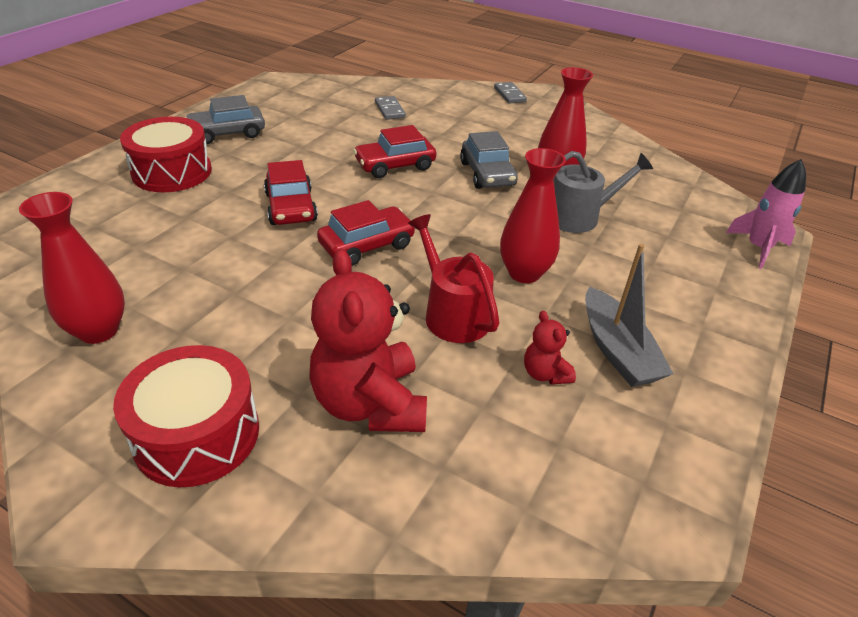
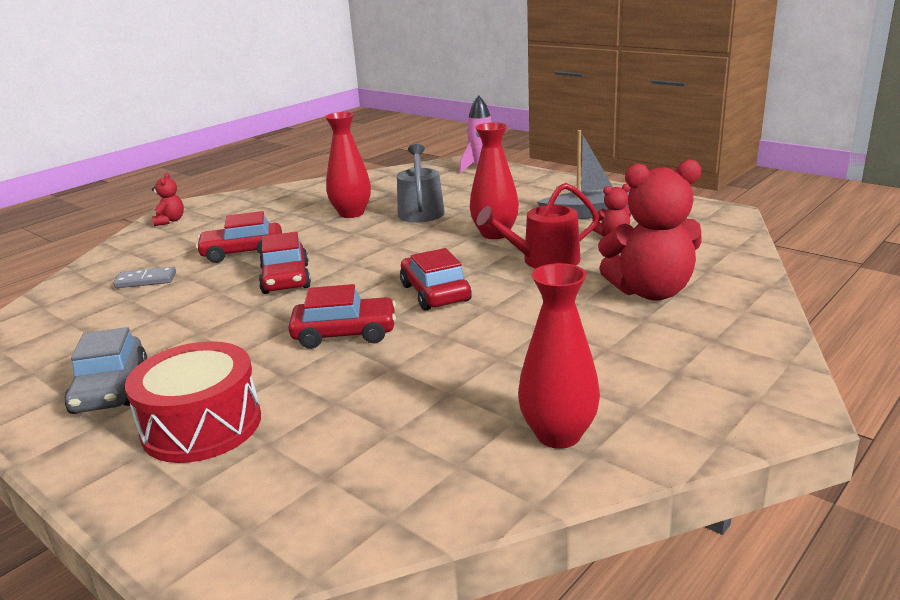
camera: 75 degrees left, 15 degrees down
red drum [113,345,259,487] -> none
grey car [460,131,518,189] -> none
grey domino [494,82,527,104] -> red teddy bear [152,173,184,226]
none -> red car [196,211,282,263]

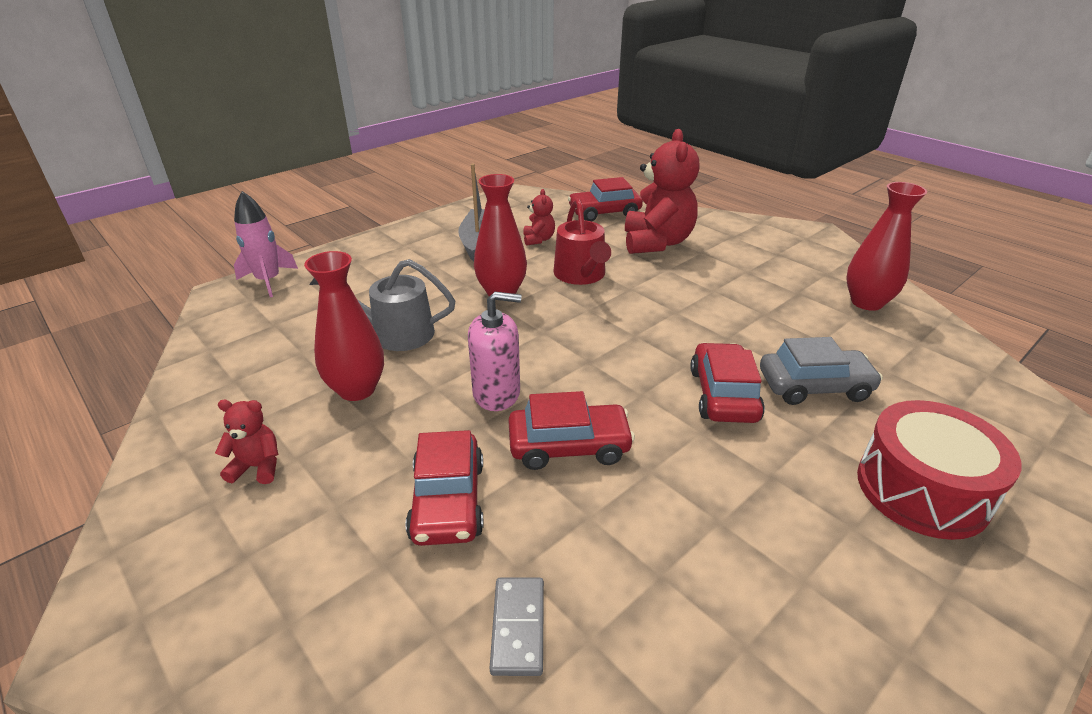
camera: 85 degrees left, 10 degrees up
grey car [64,327,147,414] -> grey car moved to [760,337,883,405]
red teddy bear [152,173,184,226] -> red teddy bear moved to [215,400,278,484]
red car [400,248,472,311] -> red car moved to [568,177,643,222]
none -> pink soap dispenser [468,292,521,411]

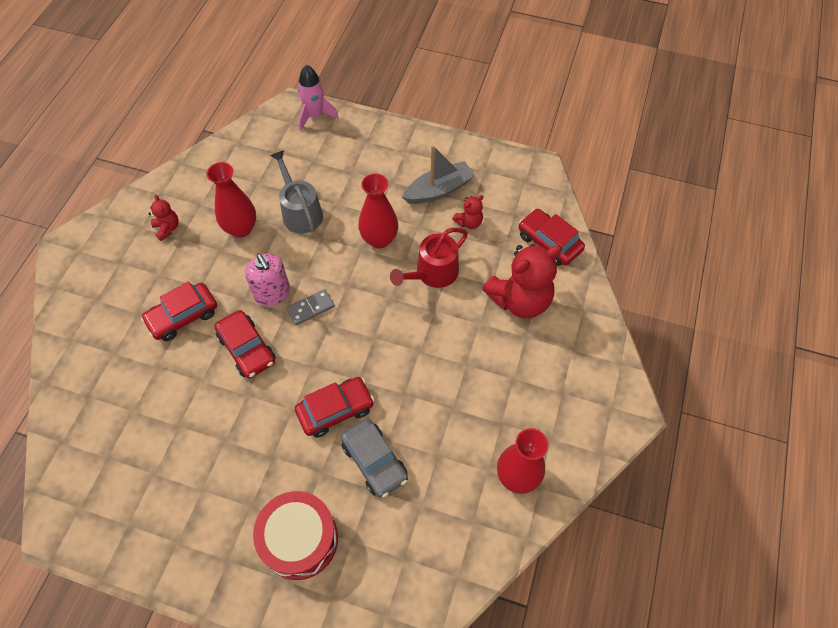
camera: 60 degrees right, 25 degrees up
grey domino [490,578,544,676] -> grey domino moved to [286,289,334,325]

